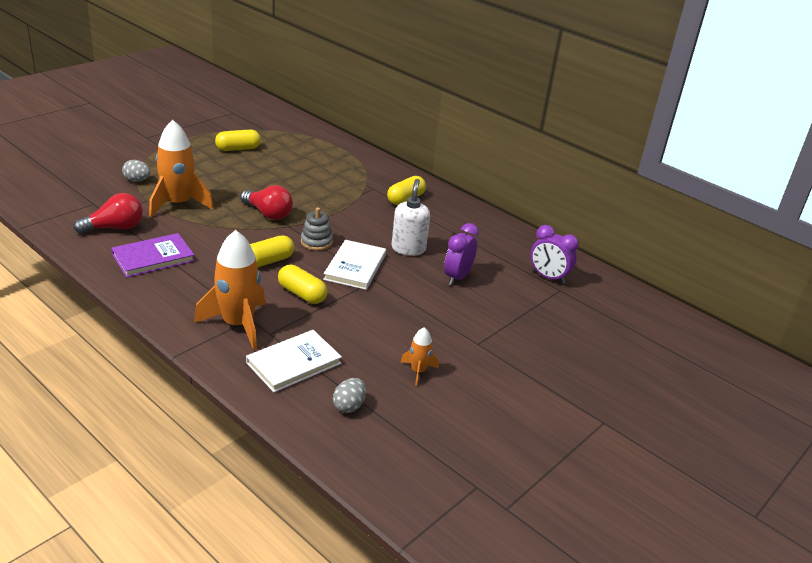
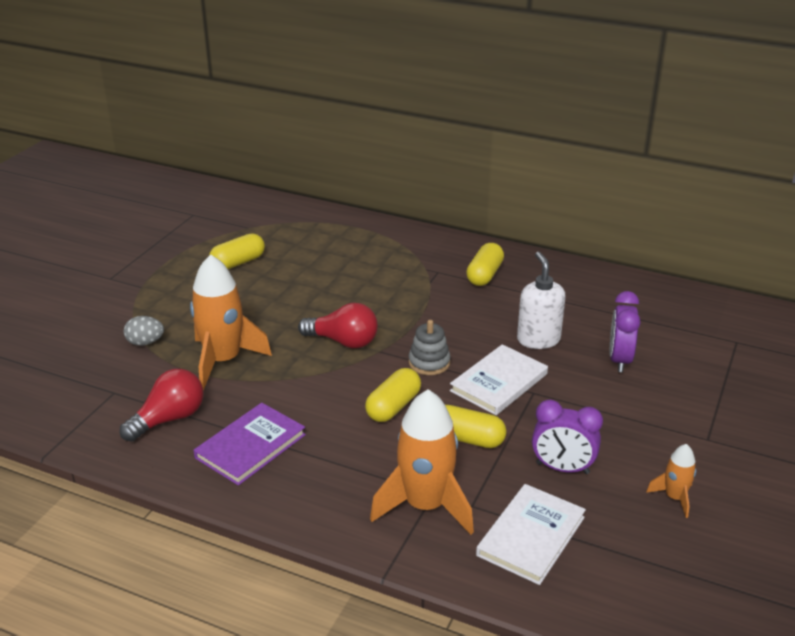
camera: 15 degrees left, 0 degrees up
white book [323,240,386,290] -> white book turned 45 degrees clockwise [450,344,548,415]
grey egg [333,378,366,413] -> none
purple clock [530,225,579,284] -> purple clock moved to [532,400,603,474]

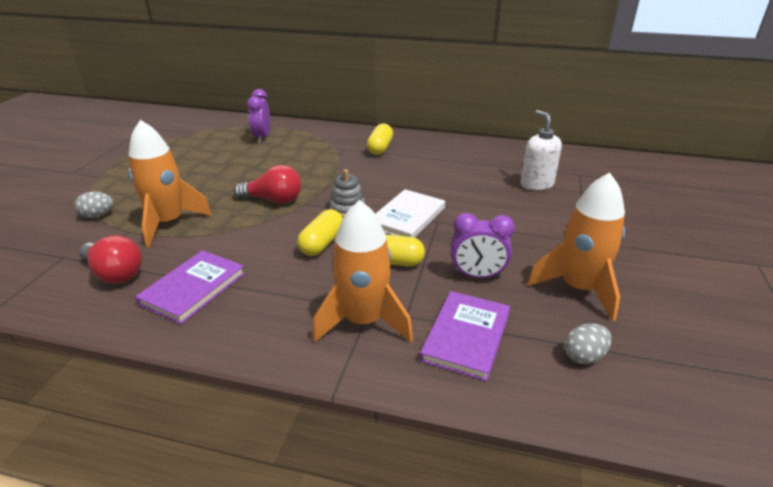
camera: 10 degrees left, 0 degrees up
red light bulb [120,369,203,442] -> red light bulb turned 90 degrees clockwise [79,235,142,284]
yellow capsule [209,233,265,269] -> none
white book [476,484,586,585] -> purple book [420,291,510,381]
white soap dispenser [517,252,566,349] -> white soap dispenser moved to [520,110,562,191]
purple clock [610,291,640,372] -> purple clock moved to [247,89,270,143]
orange rocket [646,444,696,518] -> orange rocket [527,172,625,321], size x2.05
none -> grey egg [565,324,612,364]

